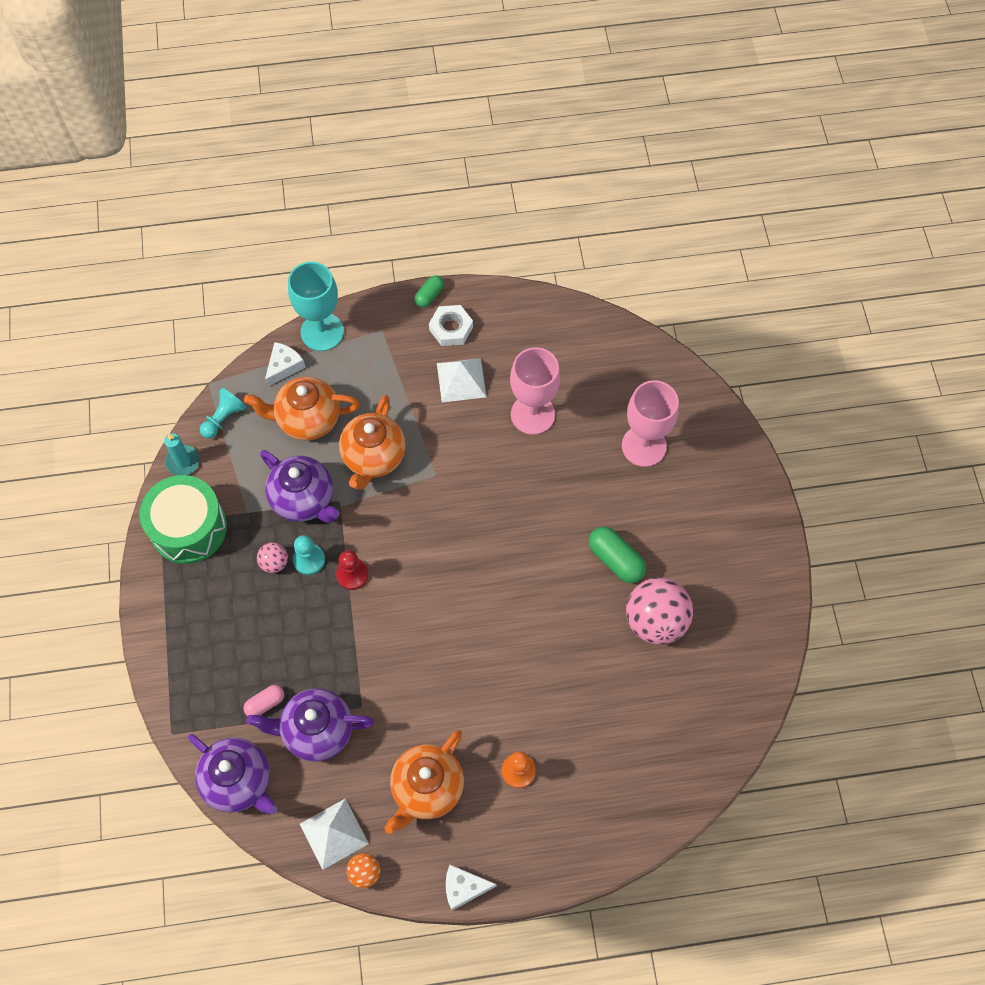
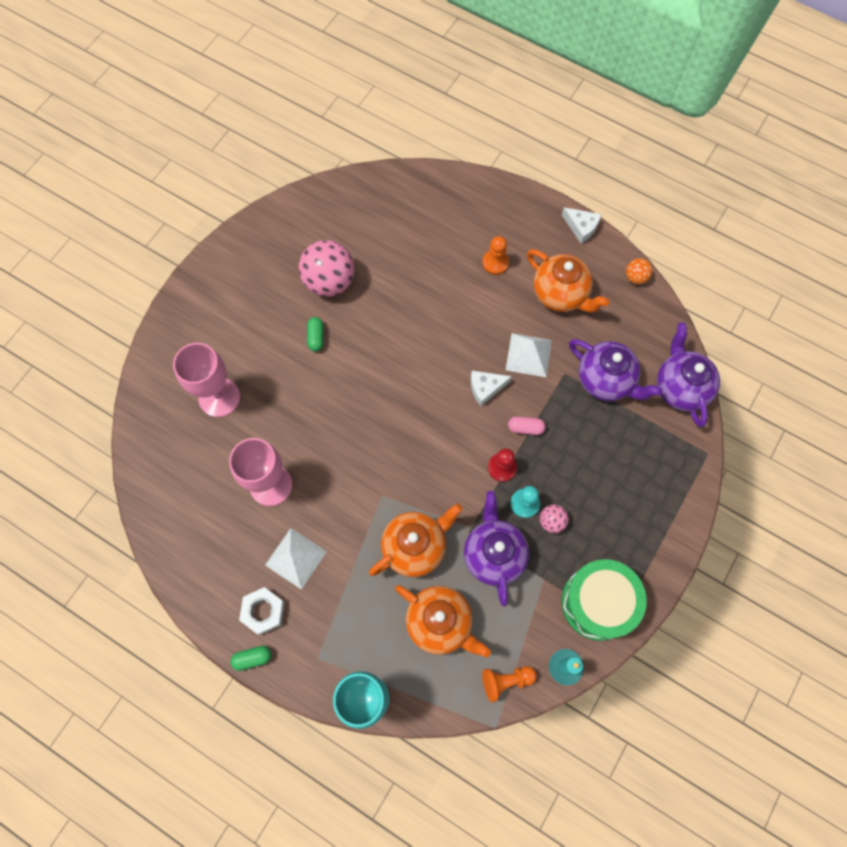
camera: 140 degrees left, 5 degrees up
turquoise pawn [200,388,247,439] -> orange pawn [482,666,537,702]
pink capsule [243,685,284,716] -> pink capsule moved to [508,416,546,435]
white cheese [265,342,306,387] -> white cheese moved to [471,371,512,406]
white pyramid [300,798,369,870] -> white pyramid moved to [506,333,552,377]
orange teapot [385,730,464,834] -> orange teapot turned 60 degrees clockwise [527,249,609,312]
green capsule [589,527,646,583] -> green capsule [307,317,324,351], size x0.61

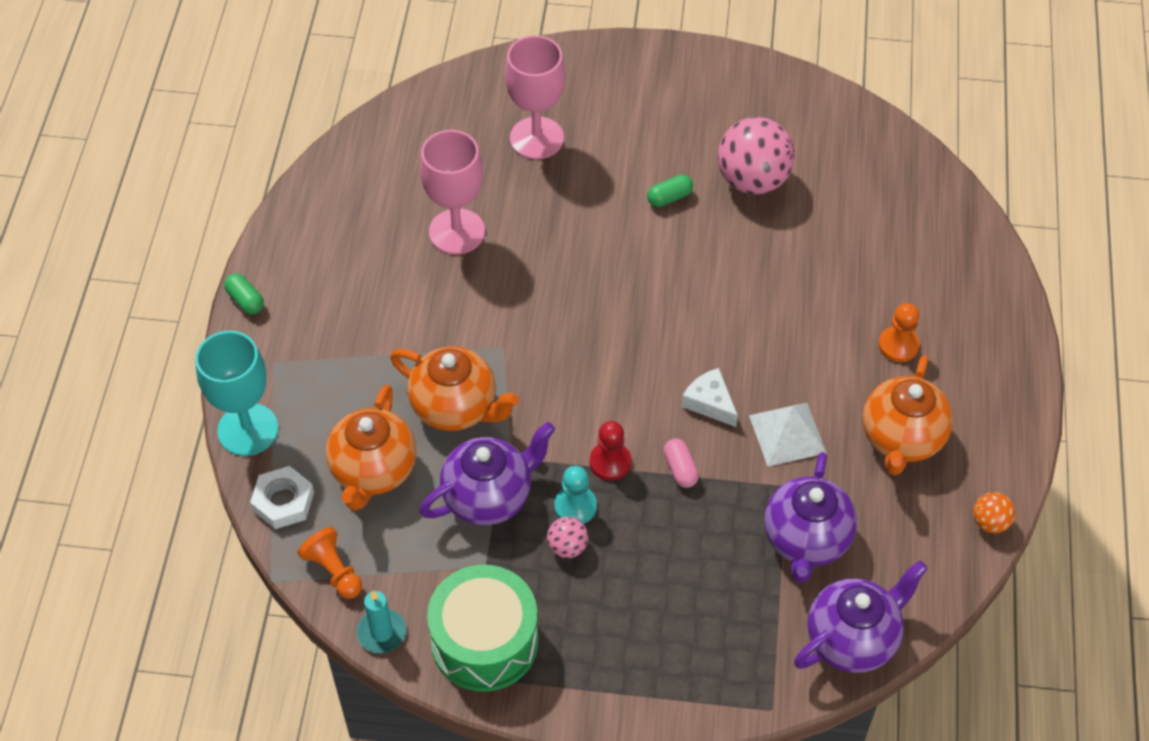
camera: 65 degrees right, 15 degrees down
white nut [239,587,285,635] -> white nut moved to [250,466,314,529]
white pyramid [265,528,327,590] -> none
white cheese [562,207,601,244] -> none

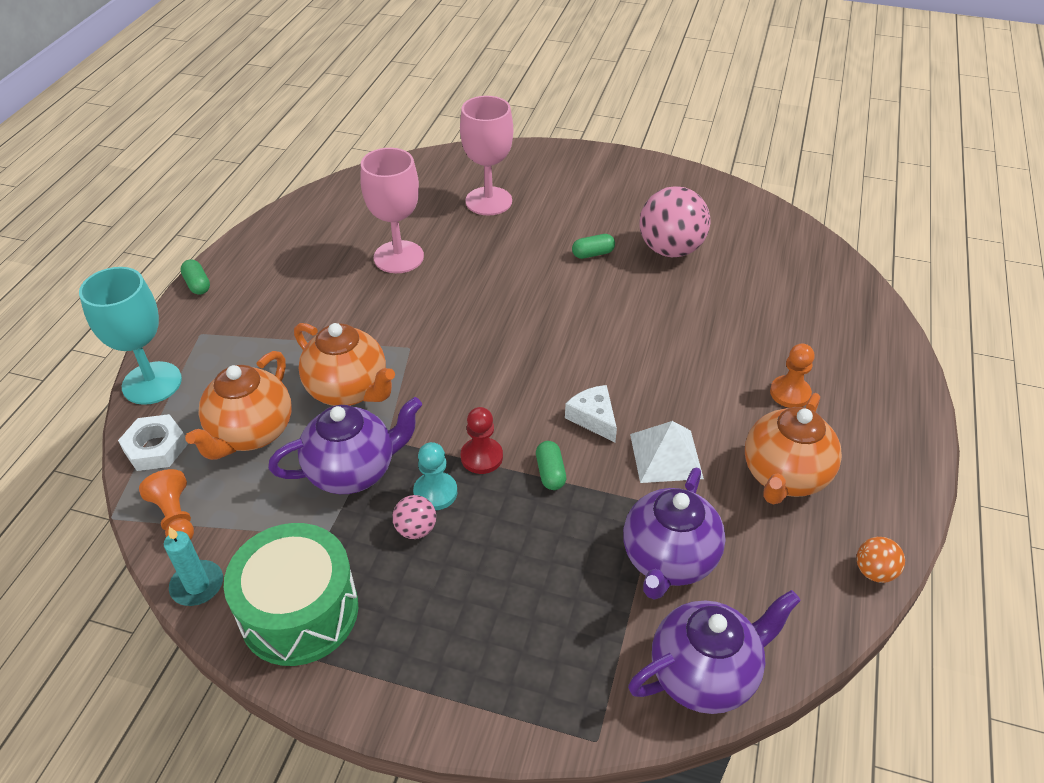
camera: 10 degrees right, 10 degrees down
pink capsule [663,438,699,488] -> green capsule [536,441,566,490]

